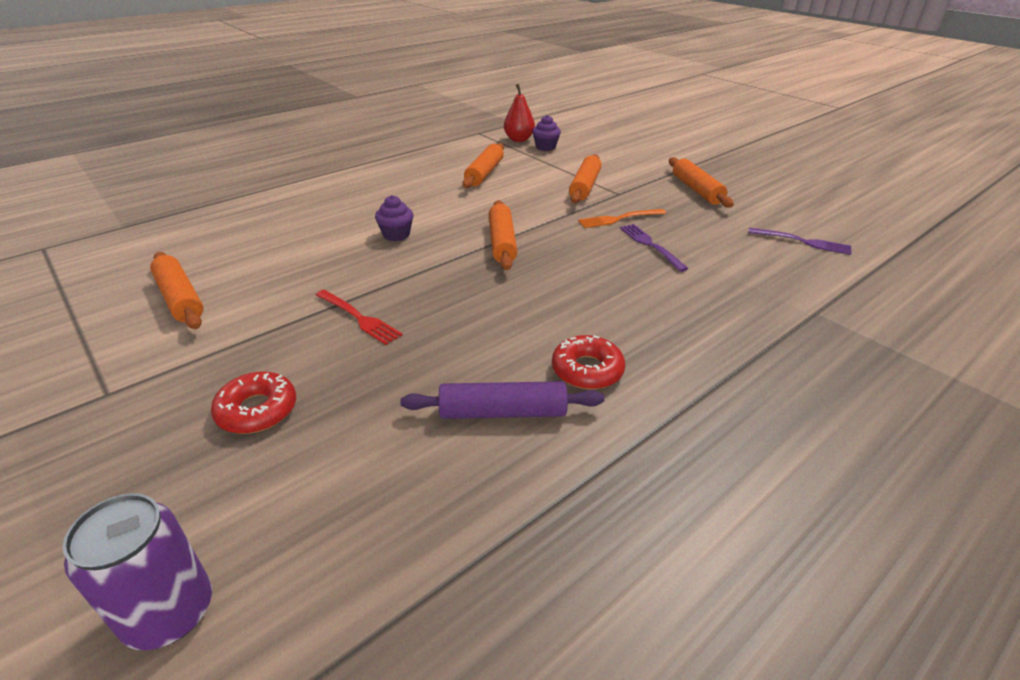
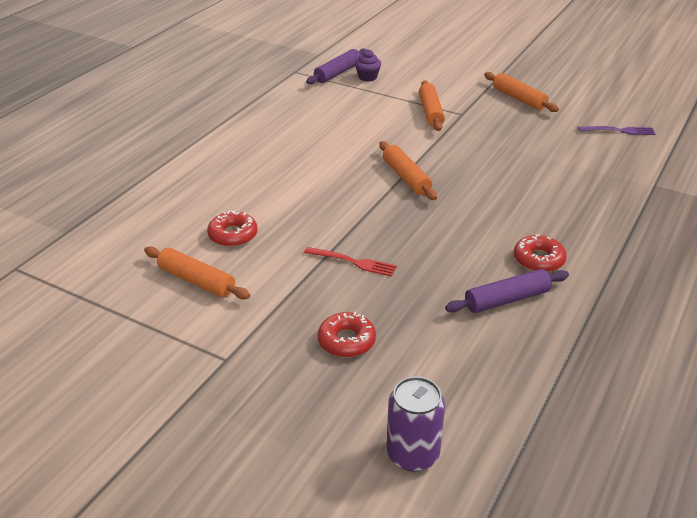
camera: 20 degrees left, 0 degrees up
purple cupcake [375,195,414,241] -> none
orange rolling pin [462,143,504,188] -> none
red pear [504,84,535,142] -> purple rolling pin [306,49,367,84]
orange fork [578,209,666,228] -> none
purple fork [620,224,689,272] -> none
none -> red donut [207,210,258,247]

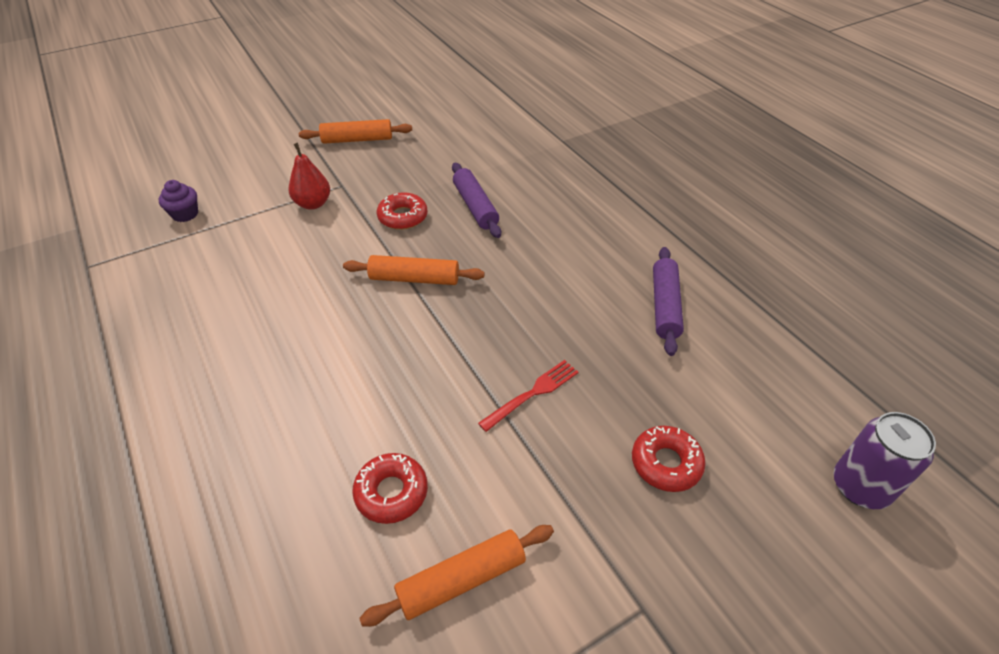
camera: 60 degrees left, 10 degrees up
purple rolling pin [306,49,367,84] -> purple rolling pin moved to [452,163,501,238]
orange rolling pin [419,80,445,131] -> red pear [288,143,330,210]
red donut [514,235,567,272] -> red donut moved to [377,192,428,230]
purple fork [577,126,655,135] -> none

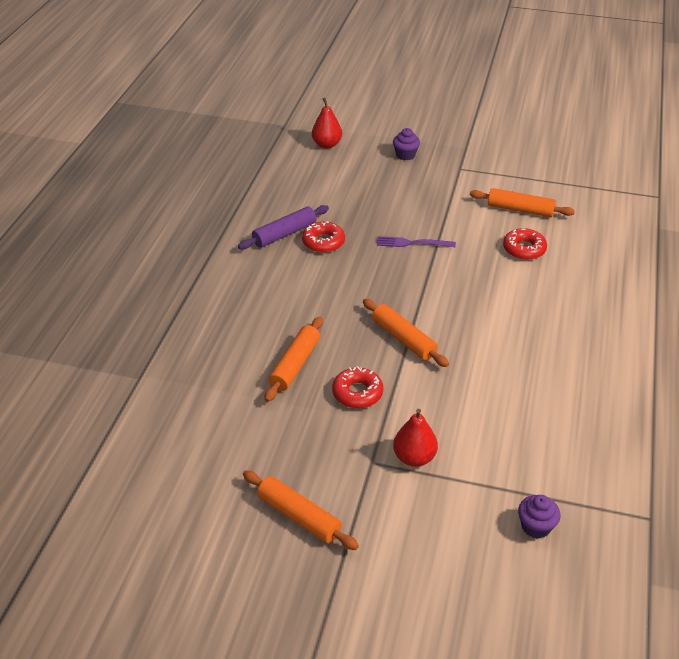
camera: 135 degrees left, 5 degrees down
purple rolling pin [452,163,501,238] -> orange rolling pin [265,317,323,402]
red fork [478,360,578,432] -> purple fork [377,236,456,247]
red donut [632,426,706,492] -> red donut moved to [302,221,345,253]
purple can [834,412,936,509] -> red pear [312,98,342,149]
none -> purple cupcake [393,128,420,160]

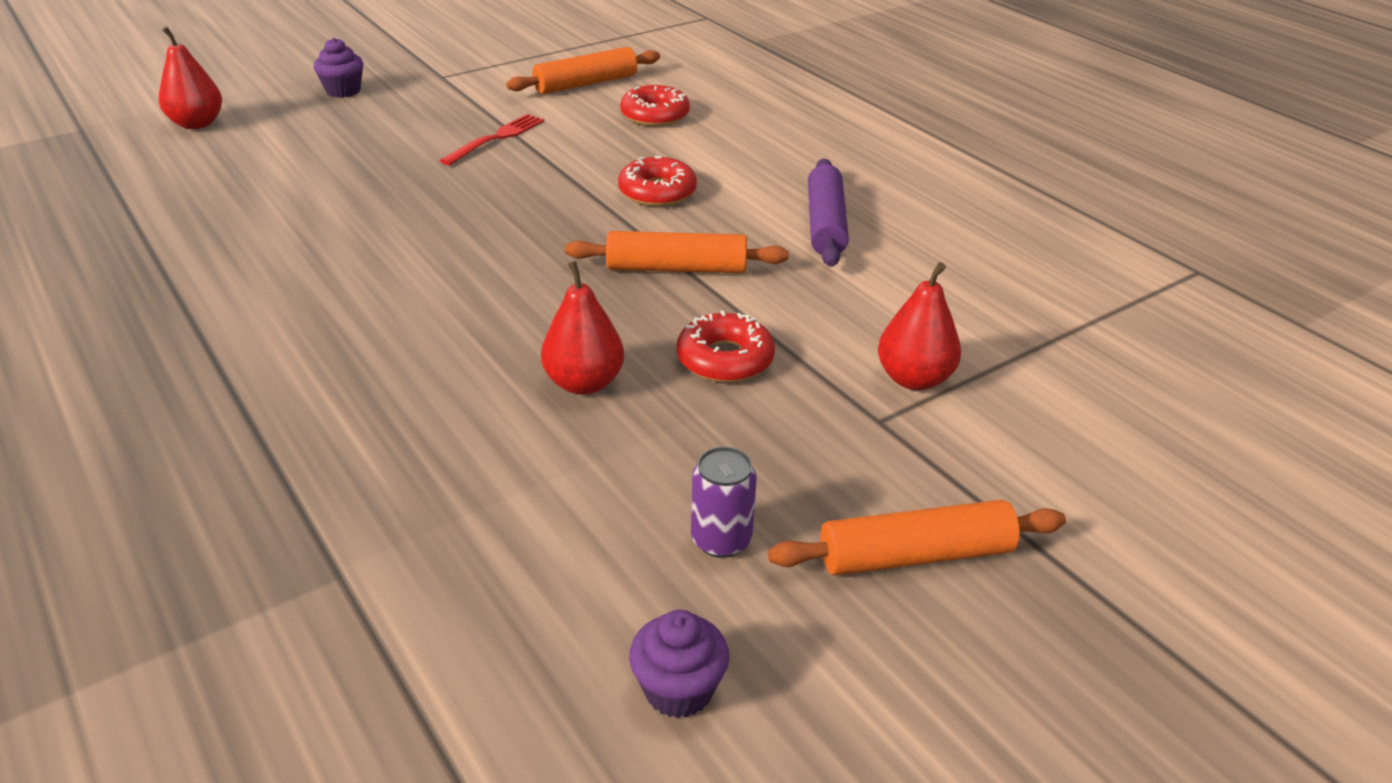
camera: 50 degrees left, 5 degrees down
purple rolling pin [238,205,329,249] -> purple rolling pin moved to [808,158,849,267]
orange rolling pin [265,317,323,402] -> red pear [541,261,624,395]
red donut [302,221,345,253] -> red donut moved to [618,156,697,206]
purple fork [377,236,456,247] -> none
purple cupcake [518,495,560,539] -> purple cupcake moved to [629,610,729,718]
none -> red fork [440,114,544,165]
none -> purple can [691,447,757,558]

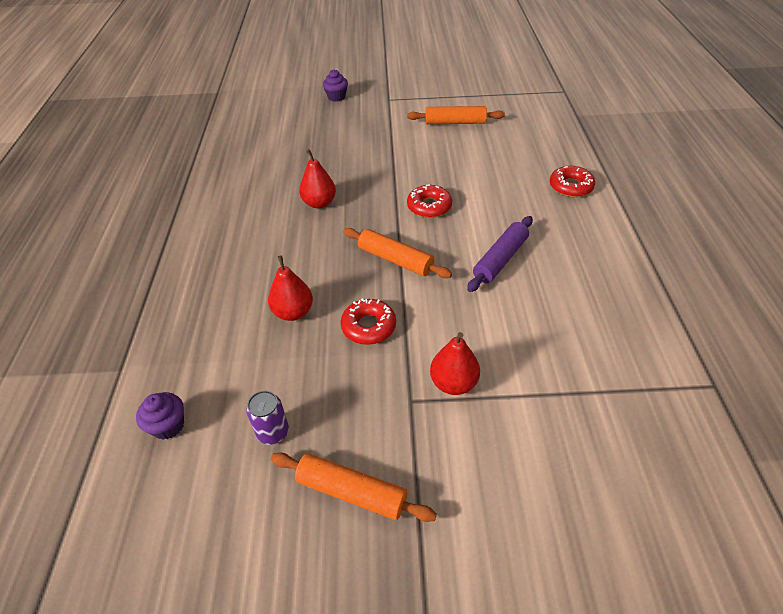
camera: 35 degrees right, 10 degrees up
red pear [159,27,222,129] -> red pear moved to [299,149,336,209]
red fork [440,114,544,165] -> none
red donut [620,85,690,126] -> red donut moved to [550,166,595,197]
purple cupcake [629,610,729,718] -> purple cupcake moved to [136,392,184,440]

